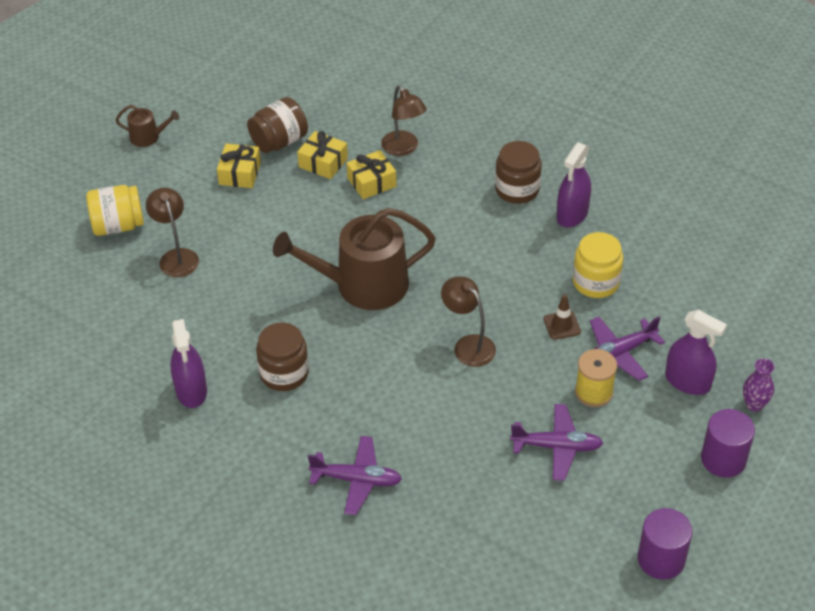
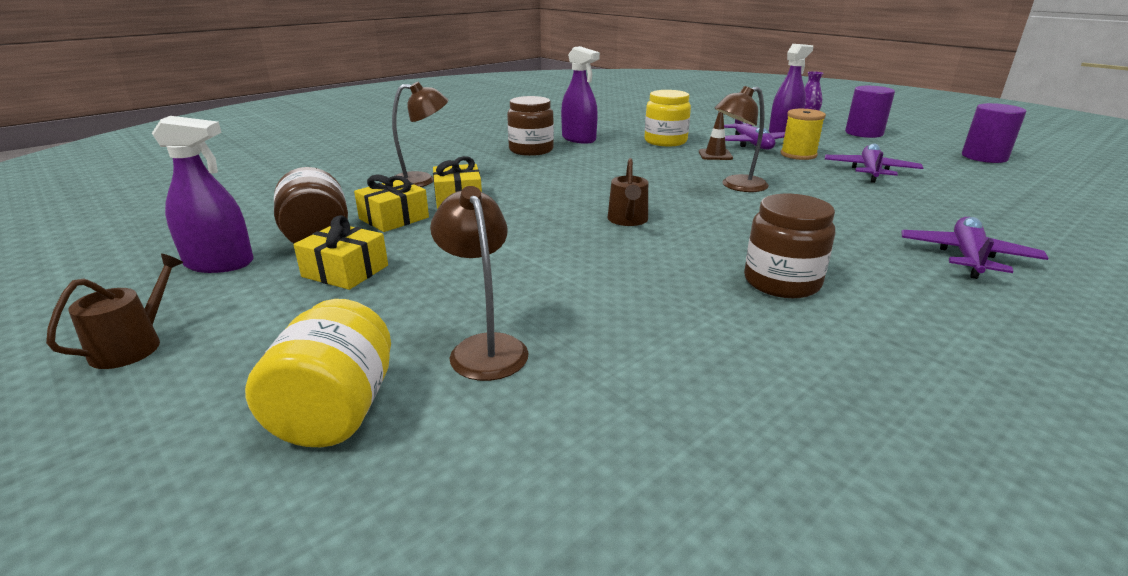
camera: 75 degrees left, 20 degrees down
brown lamp [146,188,199,277] -> brown lamp turned 75 degrees clockwise [430,186,529,381]
purple spray bottle [170,319,207,408] -> purple spray bottle moved to [152,116,254,273]
brown watering can [273,208,436,310] -> brown watering can [608,158,648,226], size x0.45

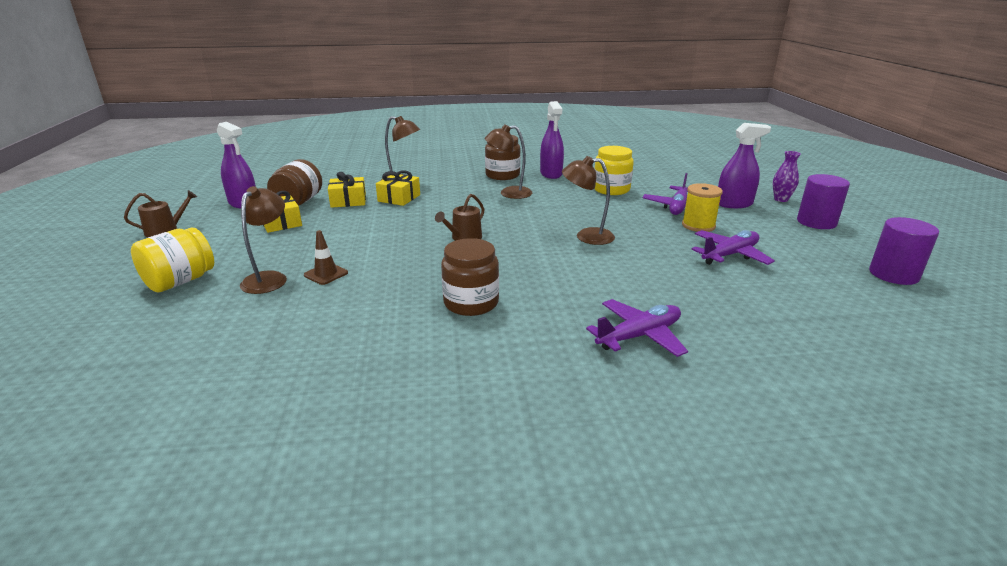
camera: 35 degrees right, 0 degrees up
brown traffic cone [699,112,733,160] -> brown traffic cone moved to [304,230,348,285]
none -> brown lamp [485,124,532,199]

